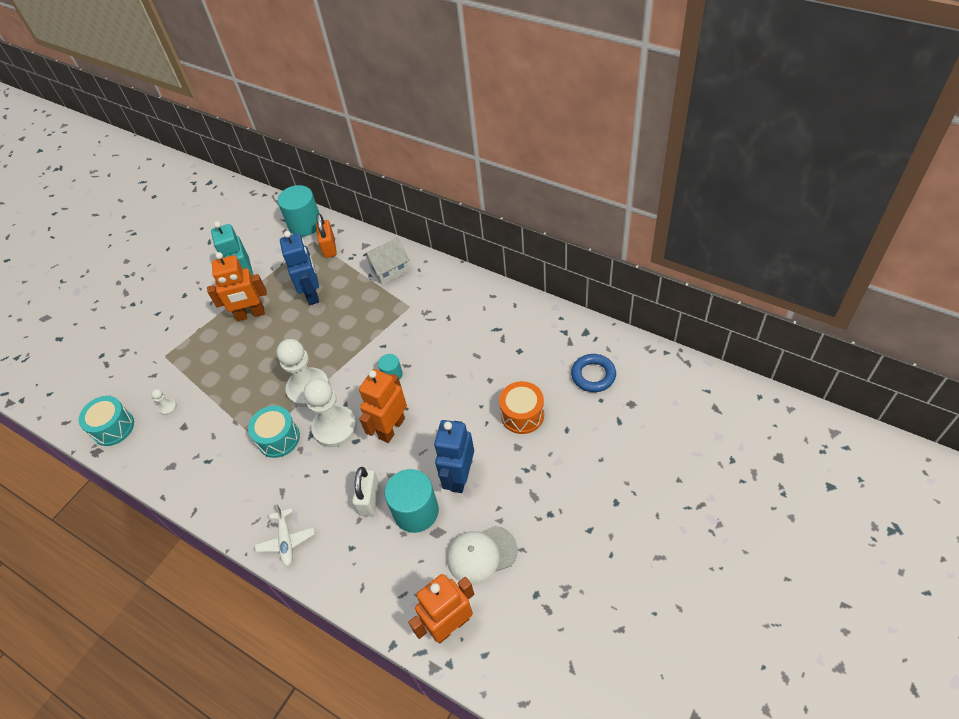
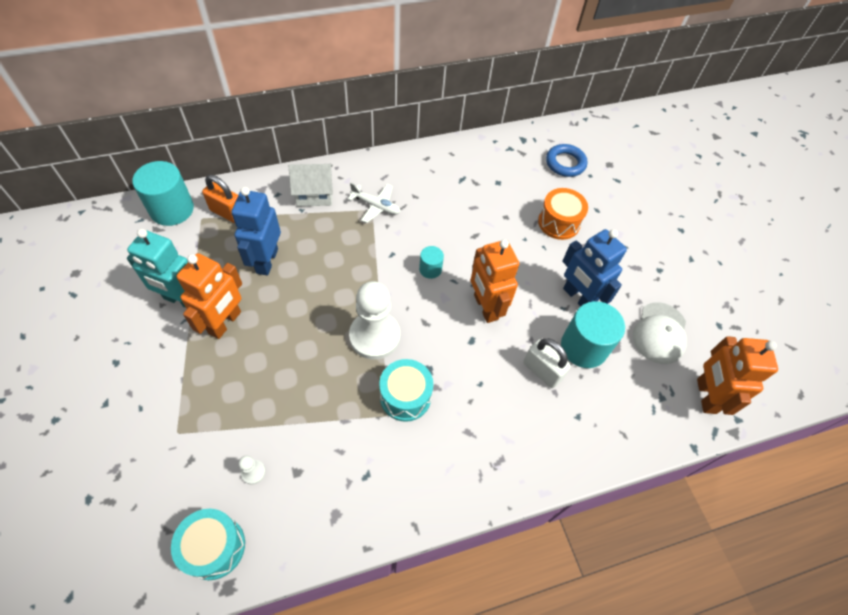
camera: 60 degrees left, 5 degrees up
white plane [255,504,315,566] -> white plane moved to [348,183,400,223]
blue robot [280,231,319,305] -> blue robot turned 105 degrees counterclockwise [231,187,281,275]
white pawn [304,378,357,447] -> none
white house [363,237,409,285] -> white house turned 75 degrees clockwise [289,164,333,206]

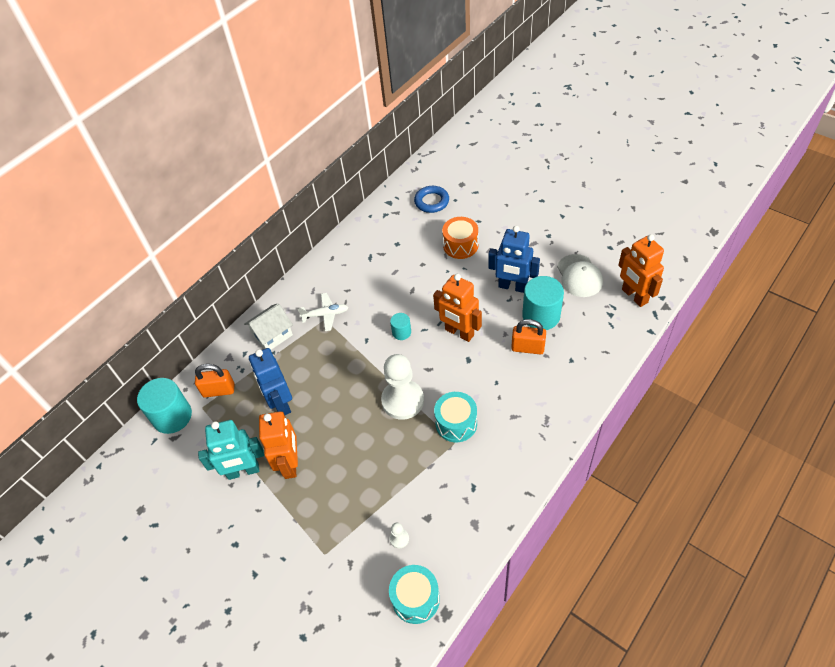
camera: 25 degrees left, 5 degrees down
white padlock [523,338,571,388] -> orange padlock [511,319,546,355]

